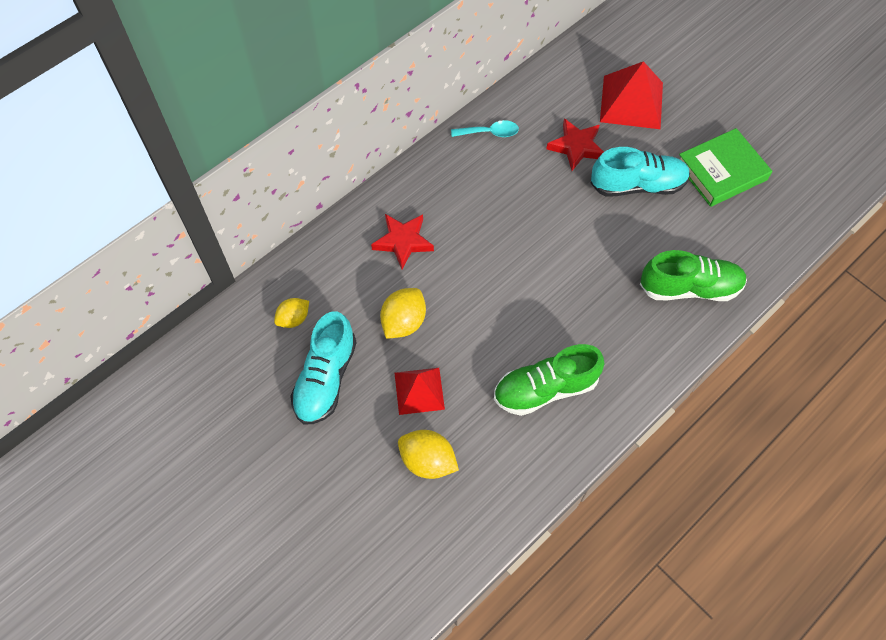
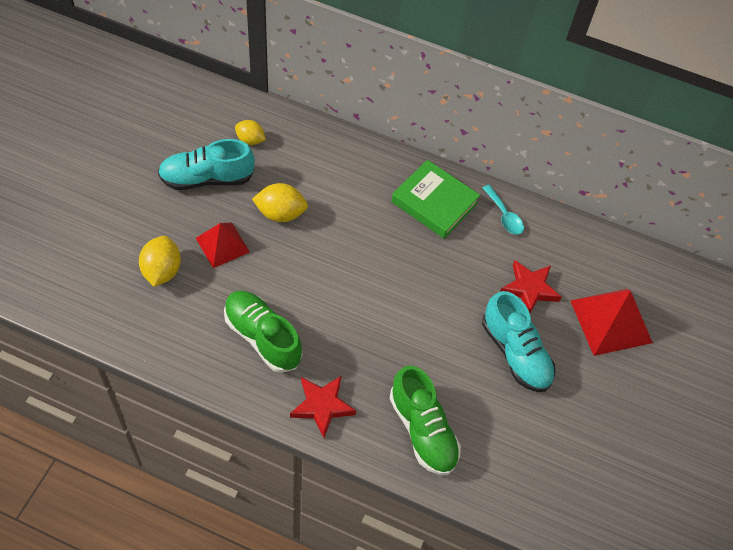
camera: 60 degrees right, 5 degrees down
red star [371,214,434,269] -> red star moved to [290,376,356,438]
green book [679,128,772,207] -> green book moved to [391,160,480,239]

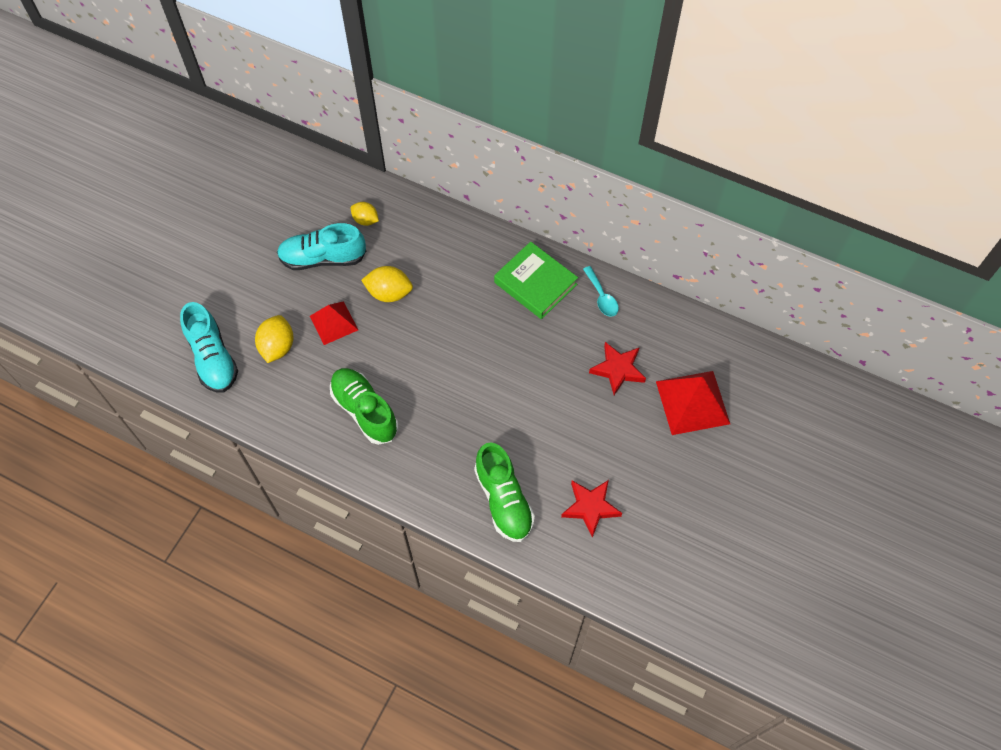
camera: 10 degrees right, 5 degrees up
red star [290,376,356,438] -> red star moved to [561,480,622,538]
turquoise shoe [482,291,555,392] -> turquoise shoe moved to [180,302,238,393]

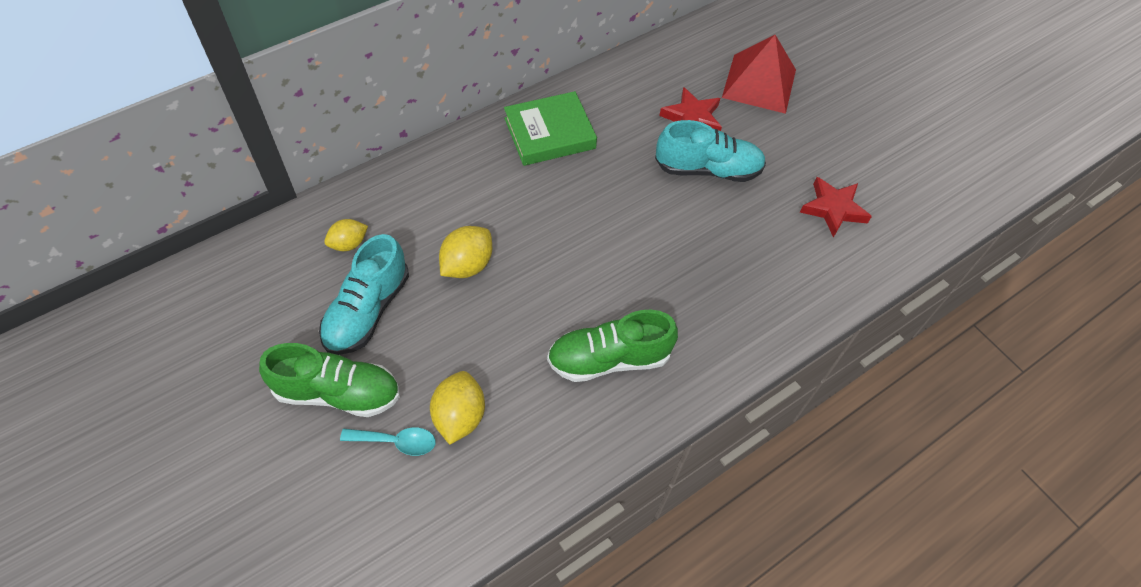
camera: 65 degrees left, 5 degrees down
turquoise shoe [180,302,238,393] -> turquoise shoe moved to [655,120,766,182]
yellow lemon [255,315,293,363] -> yellow lemon turned 60 degrees clockwise [430,371,485,445]
red pyramid [310,301,358,345] -> none
green shoe [474,442,535,542] -> green shoe moved to [259,343,400,417]
turquoise spoon [583,266,619,317] -> turquoise spoon moved to [340,427,436,456]

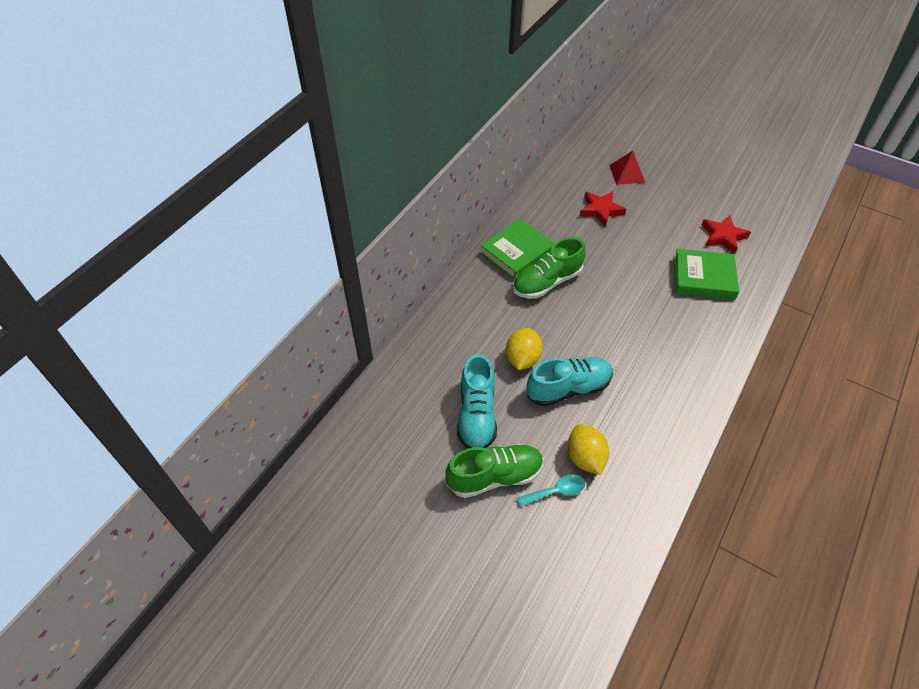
camera: 20 degrees left, 5 degrees down
yellow lemon [324,219,368,251] -> none
green shoe [547,310,678,382] -> green shoe moved to [513,237,585,299]
turquoise shoe [655,120,766,182] -> turquoise shoe moved to [527,357,613,407]
red pyramid [722,35,796,114] -> red pyramid [609,151,646,185], size x0.64
none -> green book [673,249,739,300]

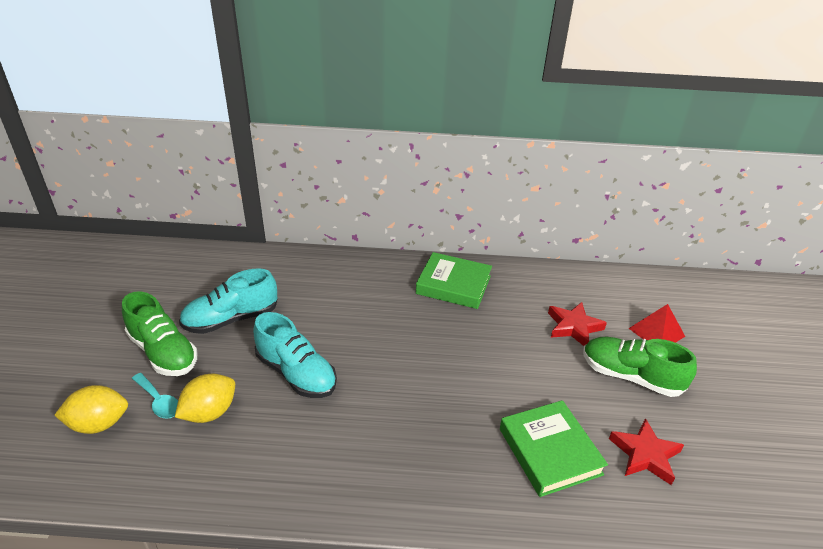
camera: 60 degrees right, 15 degrees down
yellow lemon [506,328,542,370] -> yellow lemon moved to [54,385,128,434]
green shoe [513,237,585,299] -> green shoe moved to [583,337,697,397]

